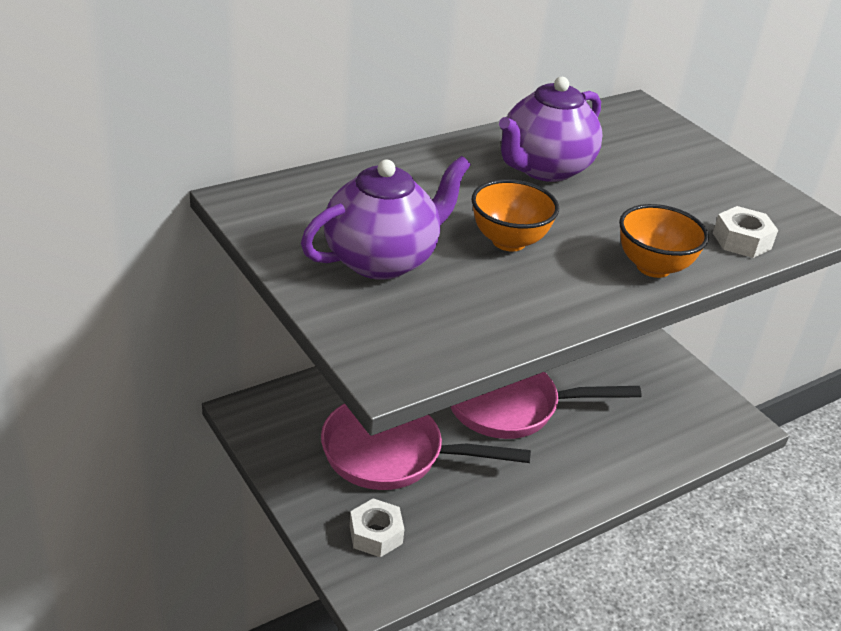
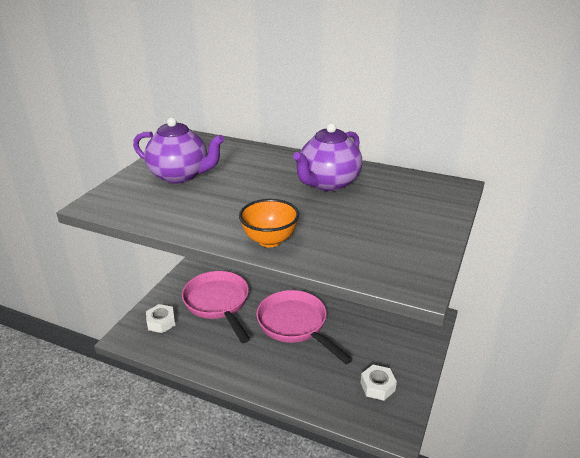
camera: 60 degrees right, 5 degrees down
orange bowl [472,179,559,251] -> none
purple teapot [499,77,602,182] -> purple teapot turned 60 degrees counterclockwise [293,123,362,191]
white nut [713,206,778,258] -> white nut moved to [361,365,397,401]

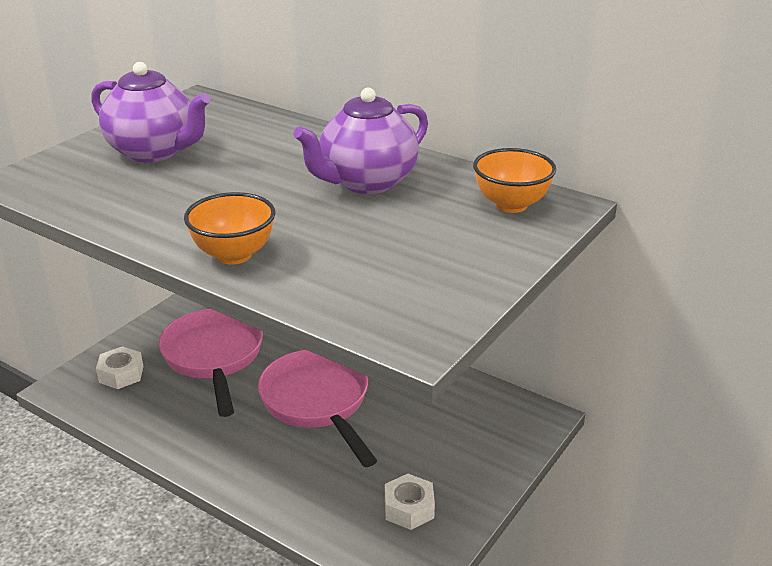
camera: 10 degrees right, 0 degrees up
none -> orange bowl [473,148,556,213]

